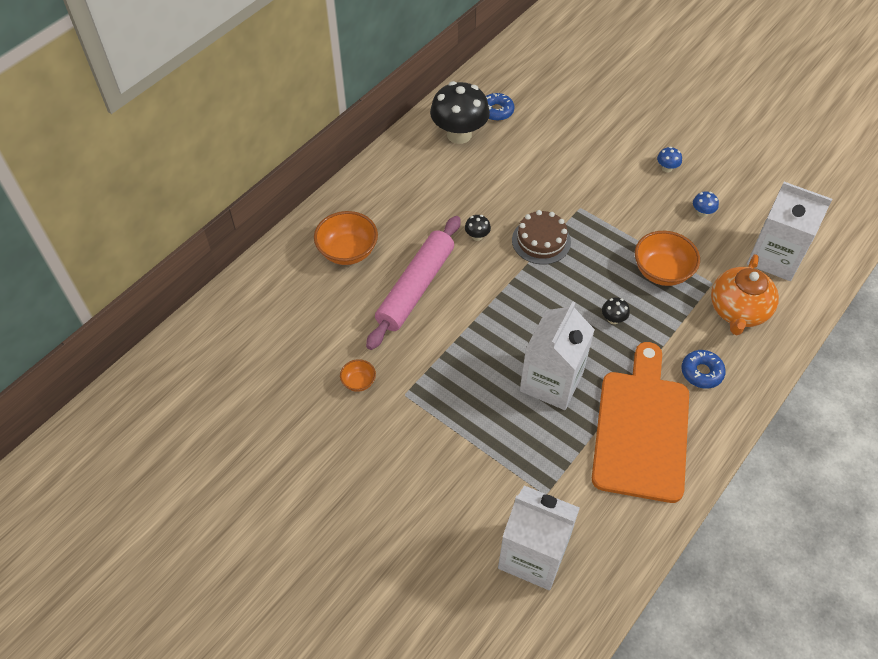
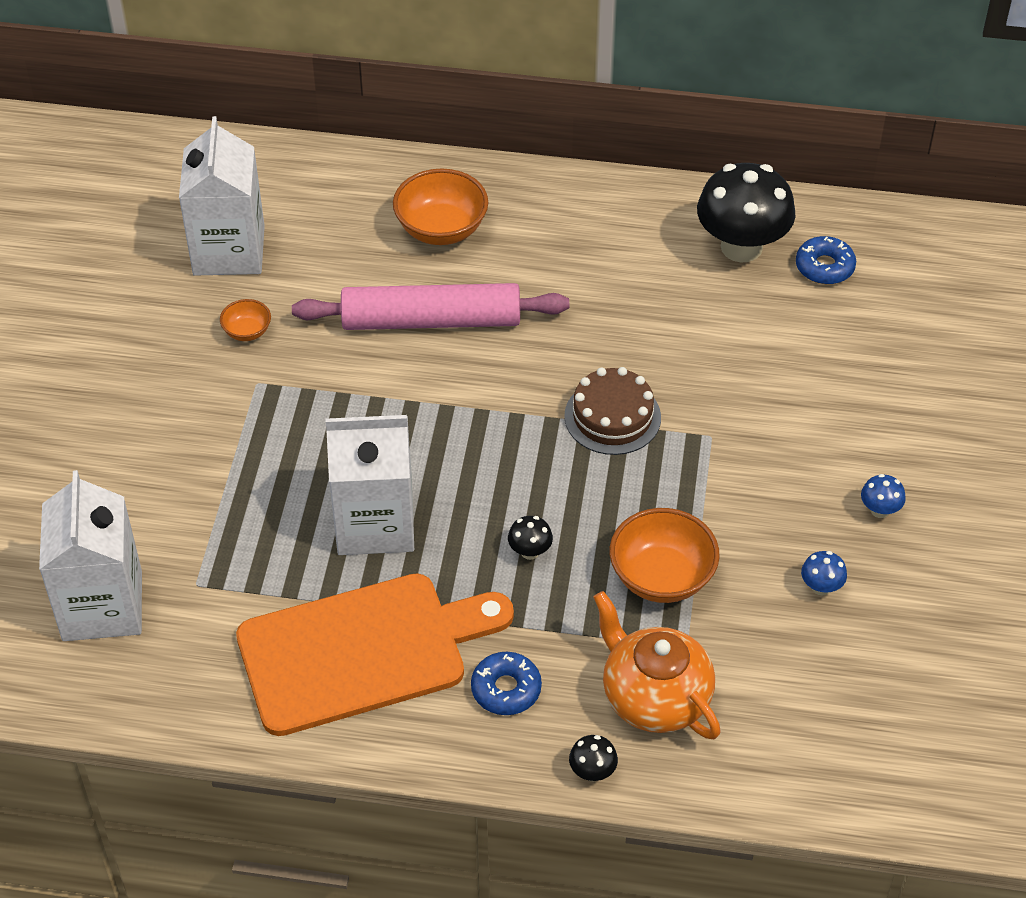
camera: 60 degrees right, 5 degrees down
black mushroom [465,215,491,241] -> black mushroom moved to [569,735,618,782]
orange teapot [711,254,779,335] -> orange teapot turned 60 degrees clockwise [593,591,721,739]
white carton [747,182,833,281] -> white carton moved to [179,116,265,276]

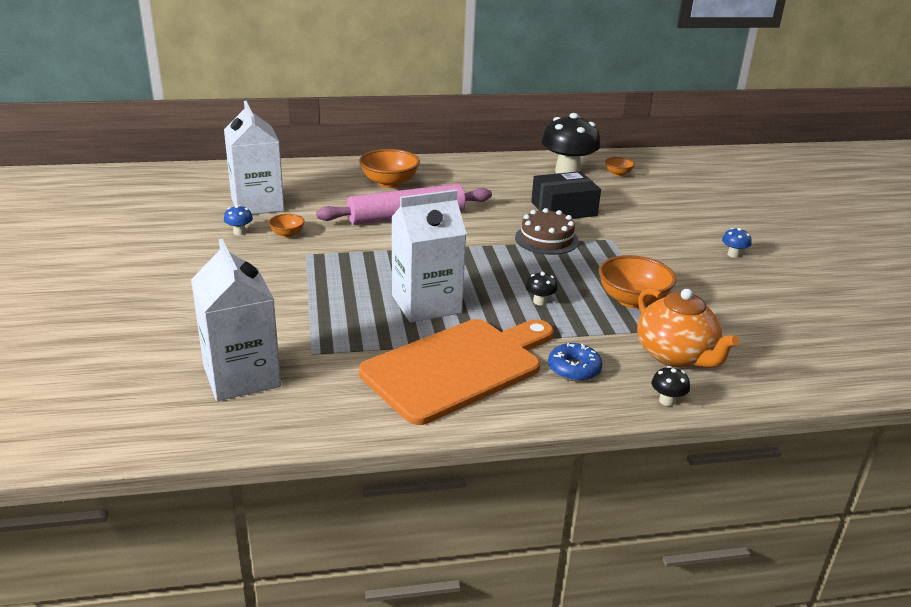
camera: 20 degrees left, 20 degrees down
orange teapot [593,591,721,739] -> orange teapot turned 150 degrees counterclockwise [637,288,739,368]
blue donut [796,236,856,284] -> orange bowl [605,157,635,176]
blue mushroom [801,551,847,595] -> blue mushroom moved to [224,205,253,235]
none -> black box [531,171,601,219]

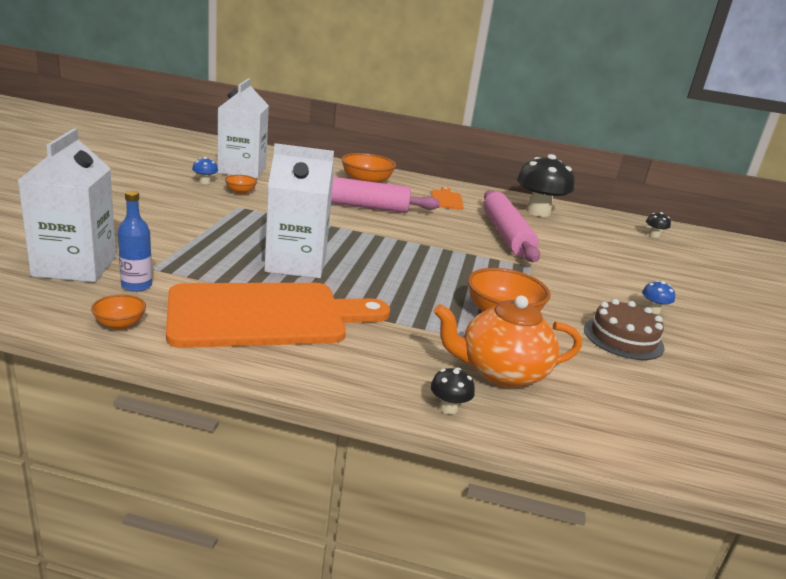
camera: 20 degrees right, 5 degrees down
brown cake [515,208,579,255] -> brown cake moved to [584,299,665,360]
black mushroom [526,272,557,305] -> black mushroom moved to [646,212,671,238]
black box [531,171,601,219] -> pink rolling pin [483,190,540,262]
blue donut [548,343,602,382] -> none
orange bowl [605,157,635,176] -> orange bowl moved to [91,295,146,330]
orange teapot [637,288,739,368] -> orange teapot turned 90 degrees clockwise [434,296,582,388]
none -> blue bottle [118,191,152,292]
none -> orange cutting board [431,187,463,210]

